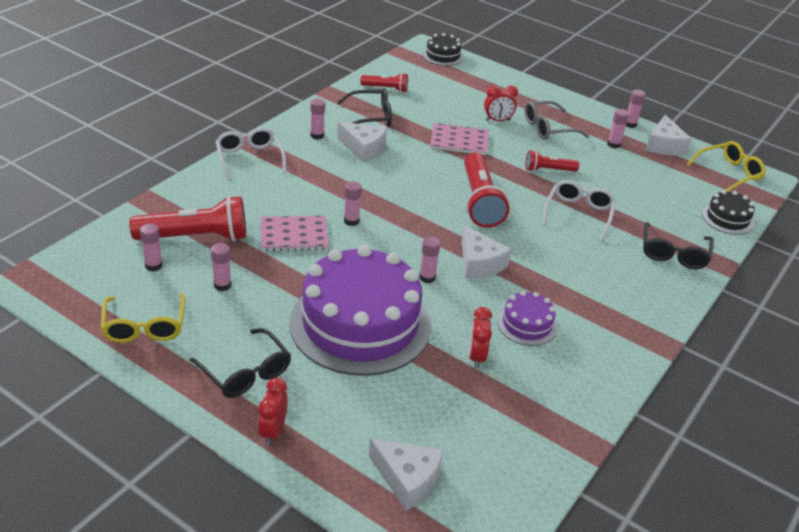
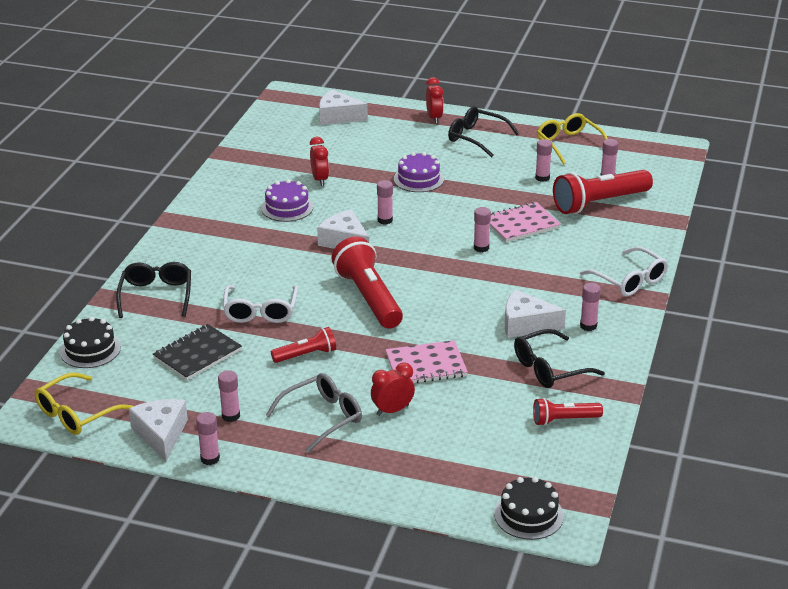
camera: 165 degrees right, 5 degrees down
purple cake [289,245,431,376] -> purple cake [394,152,444,192], size x0.44
none -> black notebook [153,324,242,380]

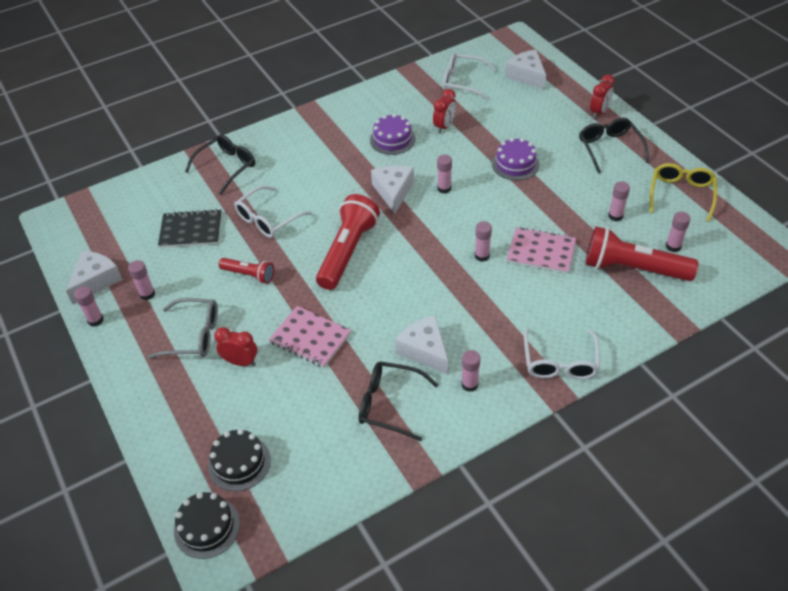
camera: 45 degrees right, 15 degrees up
yellow glasses [35,372,134,435] -> none
black cake [60,316,121,368] -> black cake moved to [208,429,271,491]
red flashlight [533,398,603,426] -> none
none -> white glasses [443,53,497,100]

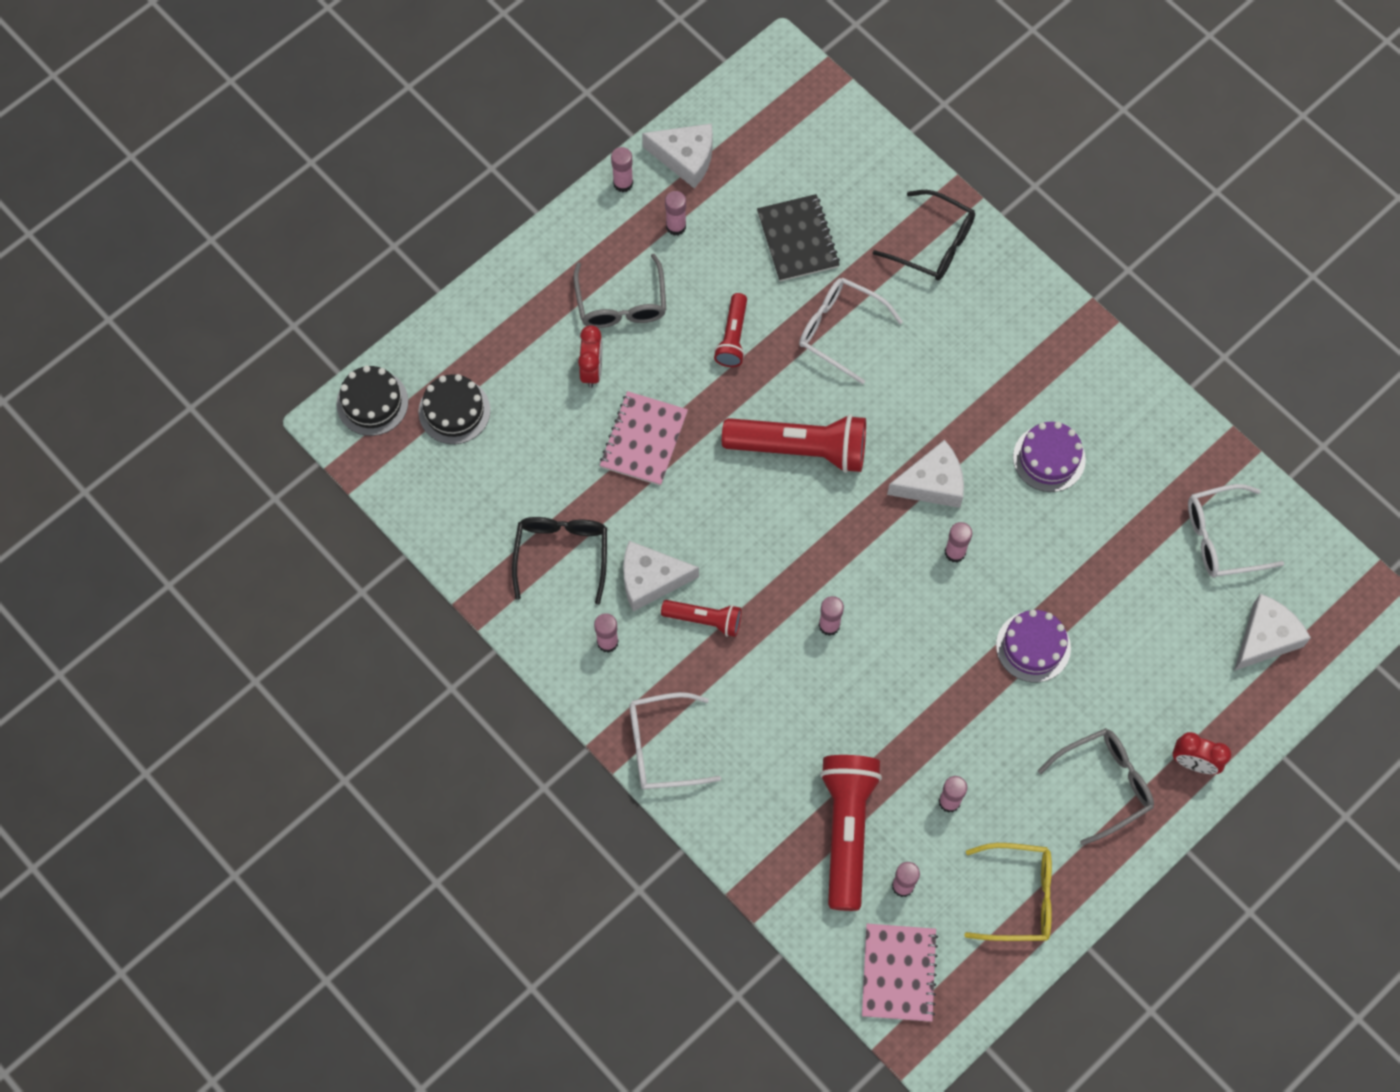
camera: 75 degrees right, 20 degrees up
white cheese [395,315,448,374] -> white cheese turned 135 degrees counterclockwise [623,541,699,612]
red clock [433,89,456,133] -> none
white glasses [443,53,497,100] -> white glasses turned 105 degrees counterclockwise [1188,484,1284,578]
pink notebook [507,227,576,273] -> pink notebook moved to [862,924,938,1022]
black glasses [579,118,649,174] -> grey glasses [1038,728,1154,846]
none -> red flashlight [661,600,742,637]

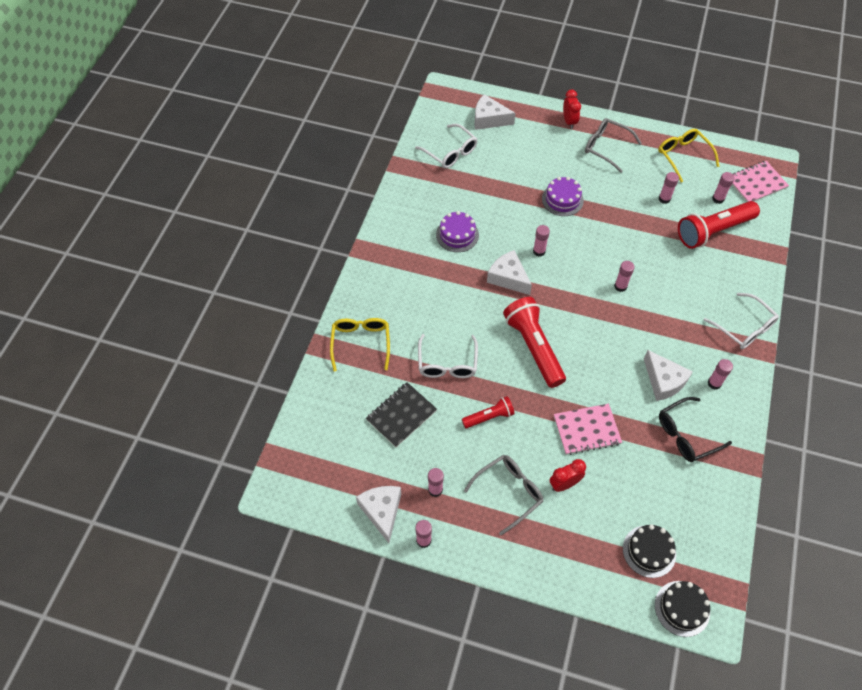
camera: 120 degrees left, 10 degrees down
red flashlight [661,600,742,637] -> none
black glasses [873,190,975,281] -> yellow glasses [330,318,390,371]

